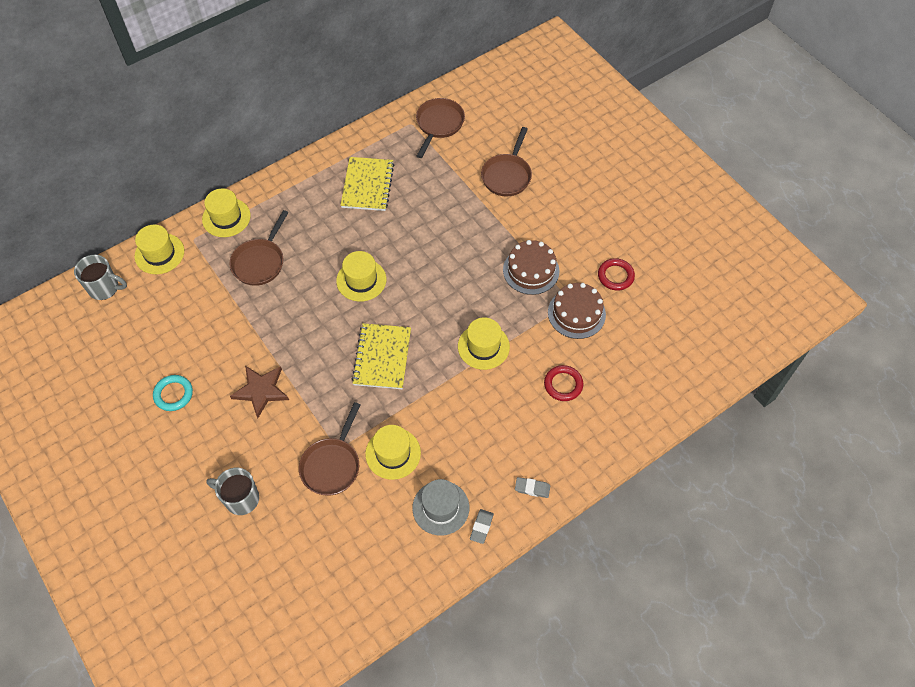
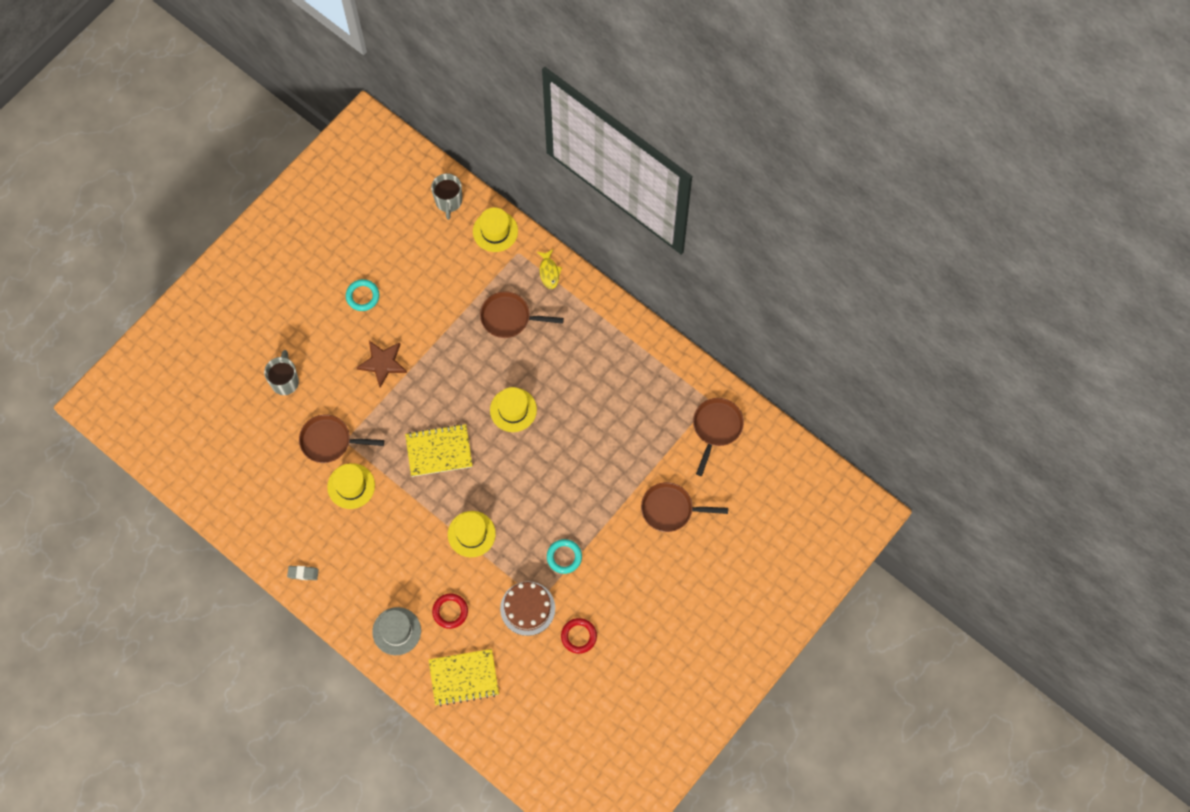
camera: 75 degrees right, 10 degrees up
yellow hat [202,188,251,237] -> yellow fish [537,249,562,289]
yellow notebook [341,157,394,211] -> yellow notebook moved to [429,649,499,706]
grey hat [412,479,469,536] -> grey hat moved to [372,607,421,655]
brown pan [416,98,465,158] -> brown pan turned 75 degrees counterclockwise [693,398,744,476]
brown cake [503,240,559,295] -> turquoise ring [547,539,582,574]
grey eraser [515,477,550,498] -> none

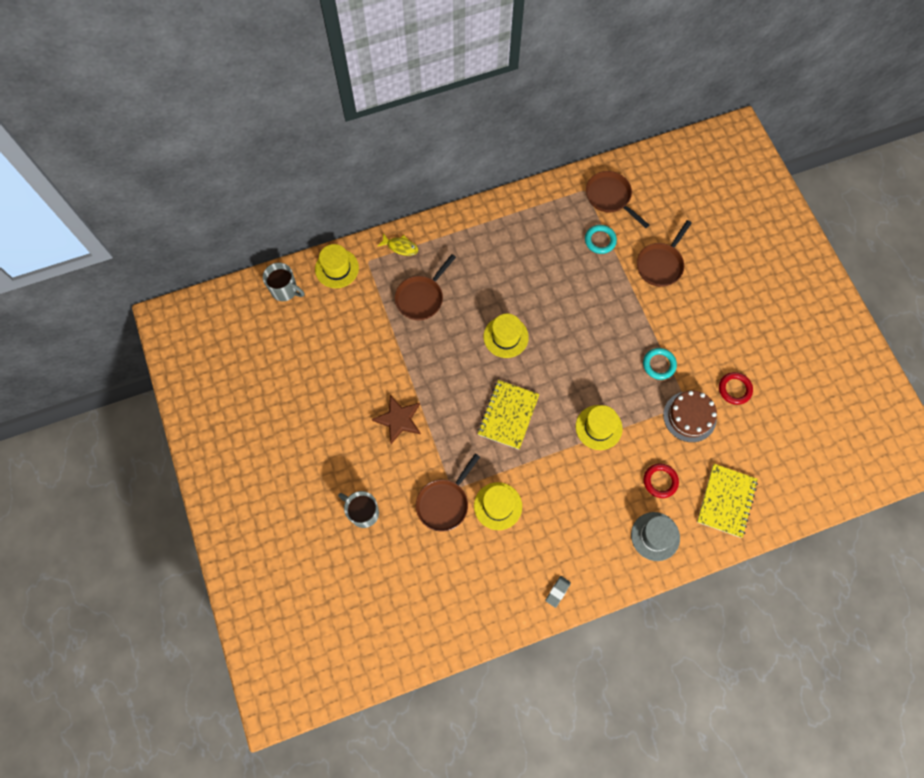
camera: 60 degrees left, 0 degrees up
turquoise ring [346,279,379,311] -> turquoise ring moved to [585,225,617,254]

